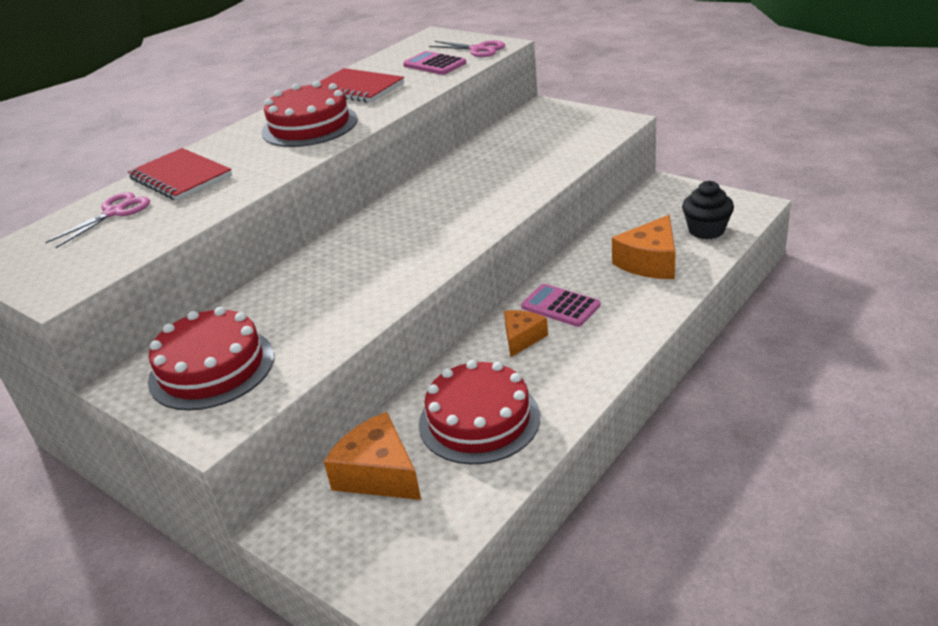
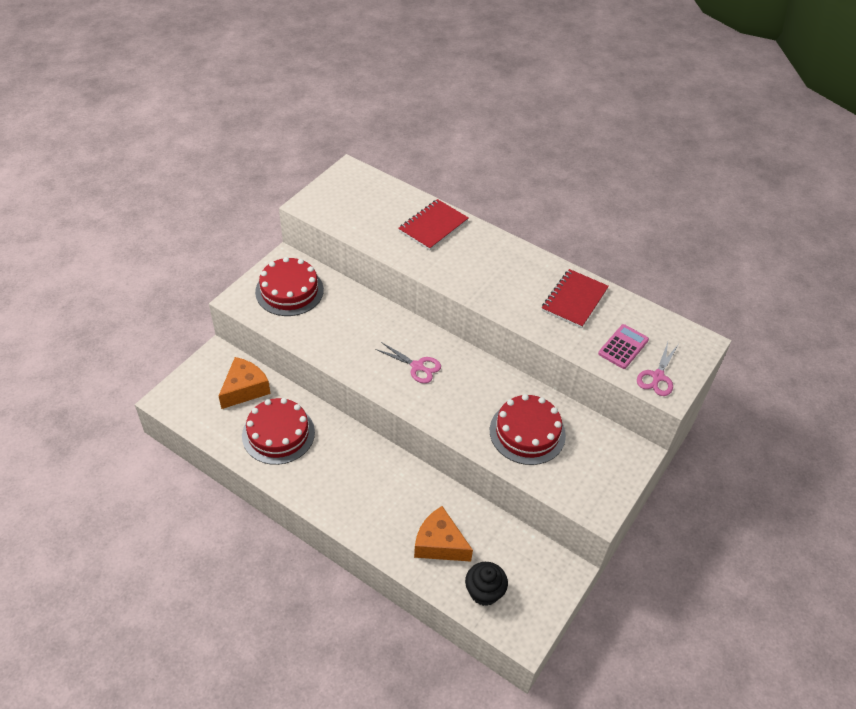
camera: 80 degrees right, 15 degrees up
pink scissors [45,192,150,248] -> pink scissors moved to [375,342,441,383]
red cake [261,81,358,147] -> red cake moved to [490,394,566,465]
orange cheese [504,310,548,357] -> none
pink calculator [521,284,600,327] -> none

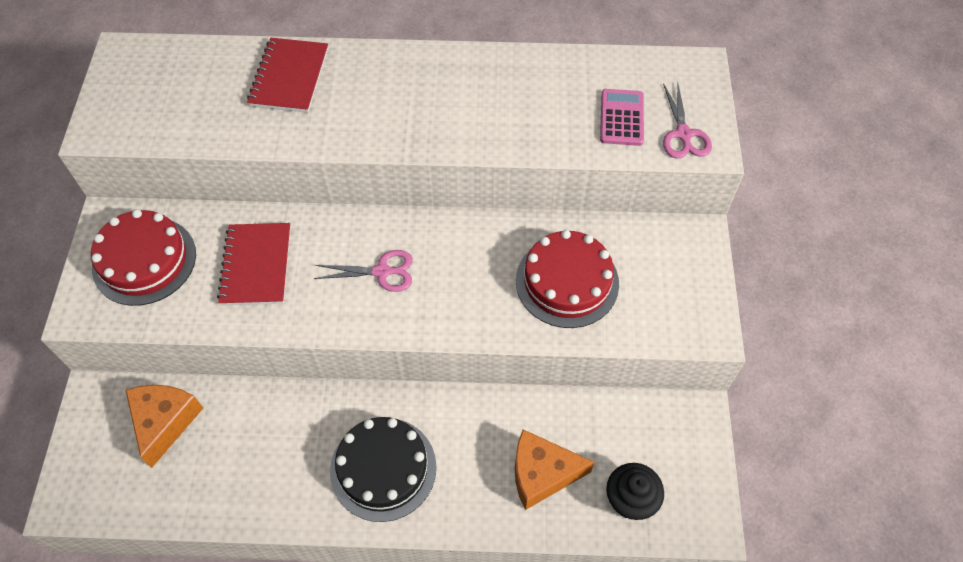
camera: 30 degrees left, 10 degrees up
red cake [242,398,315,465] -> none
red notebook [542,269,609,328] -> red notebook moved to [217,223,291,305]
none -> black cake [330,417,436,522]

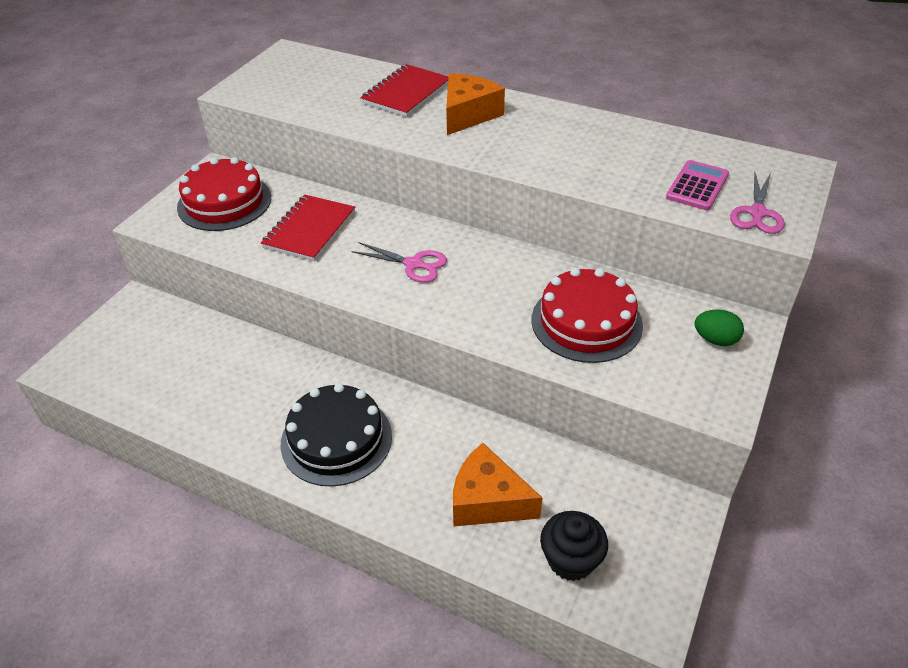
camera: 25 degrees right, 15 degrees down
orange cheese [126,385,203,468] -> orange cheese moved to [446,73,505,135]
none -> green egg [695,309,744,346]

